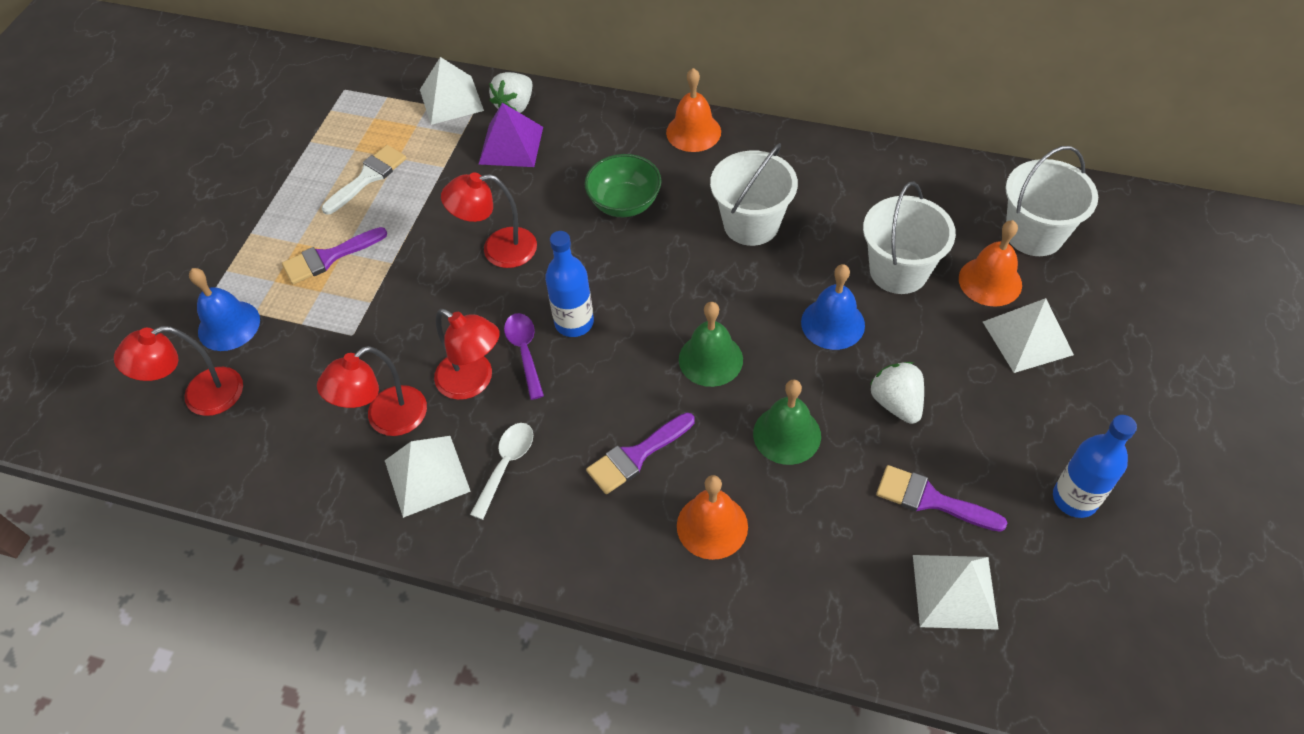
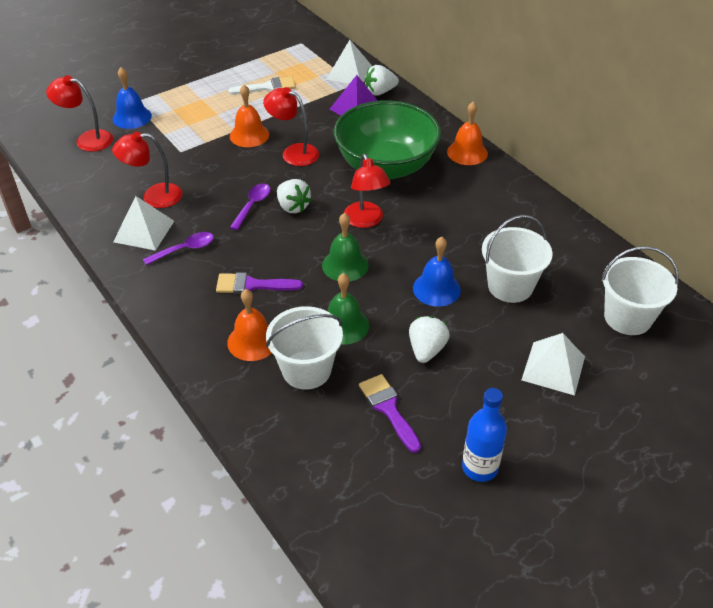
camera: 35 degrees right, 10 degrees down
purple brush [282,227,387,284] -> none
red lamp [434,309,500,400] -> red lamp moved to [344,154,390,228]
white spoon [470,423,533,520] -> purple spoon [143,232,214,265]
blue bottle [545,231,594,337] -> white strawberry [277,179,312,213]
green bowl [584,154,661,217] -> green bowl [334,100,441,180], size x1.92
white bucket [710,143,798,246] -> white bucket moved to [266,306,343,390]
white pyramid [913,555,999,630] -> none
orange bell [959,220,1022,307] -> orange bell moved to [230,85,269,147]

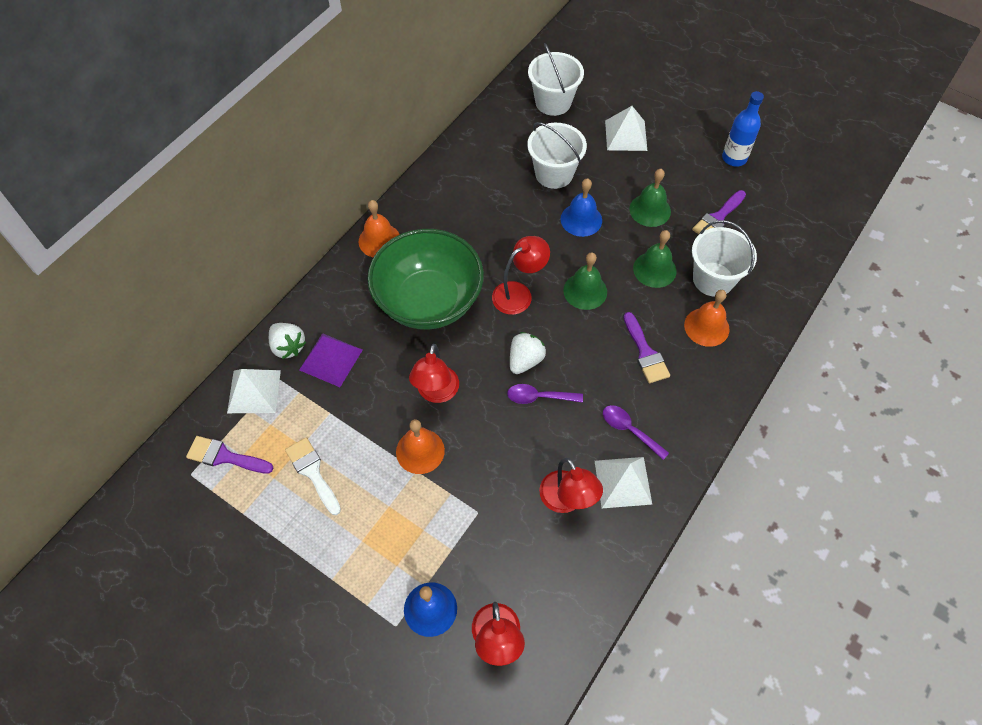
camera: 110 degrees left, 15 degrees up
white strawberry [409,316,450,363] -> green bell [629,169,671,227]
none -> purple brush [186,436,274,473]

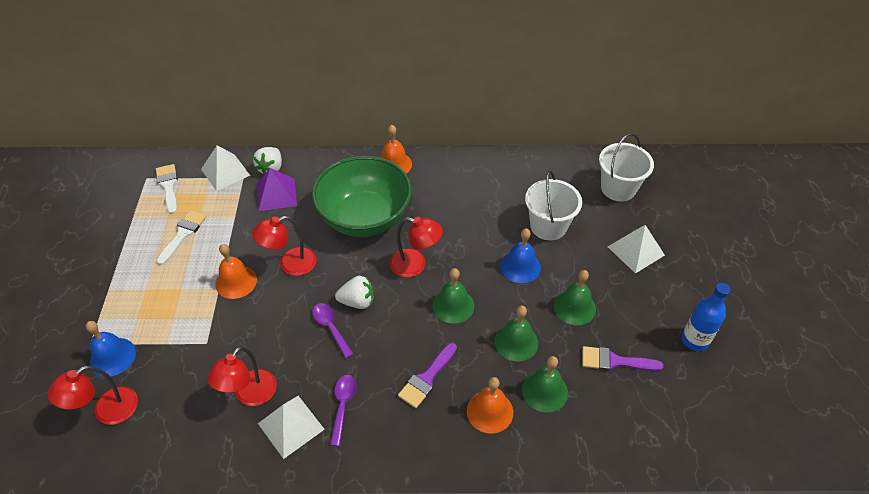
camera: 55 degrees right, 10 degrees down
purple brush [186,436,274,473] -> white brush [156,164,178,214]
white bucket [692,220,757,297] -> green bell [522,356,568,413]

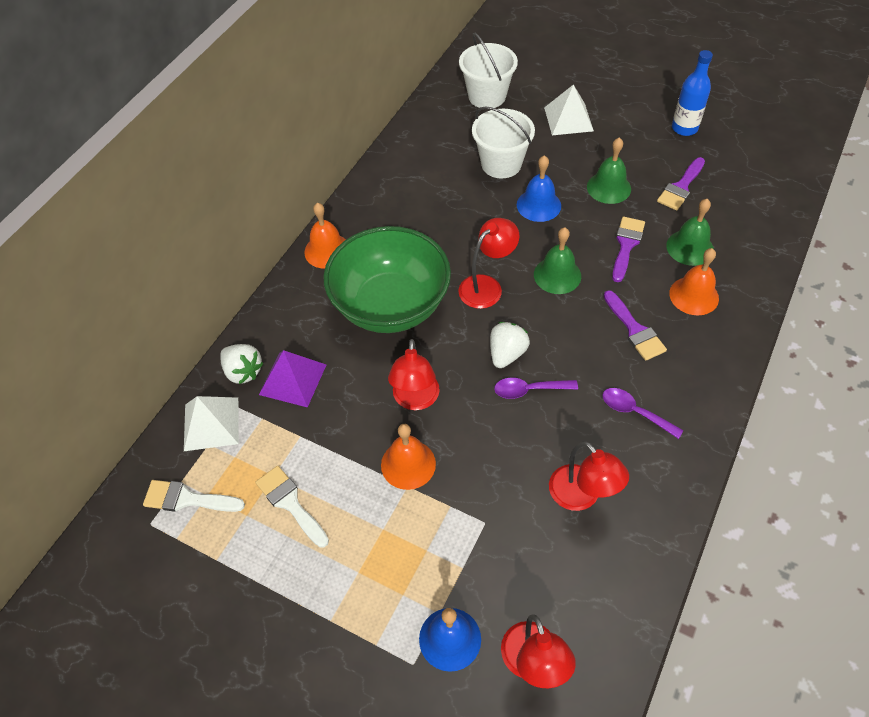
camera: 60 degrees left, 5 degrees up
white pyramid [258,396,325,459] -> none
green bell [495,306,538,361] -> purple brush [612,217,645,282]

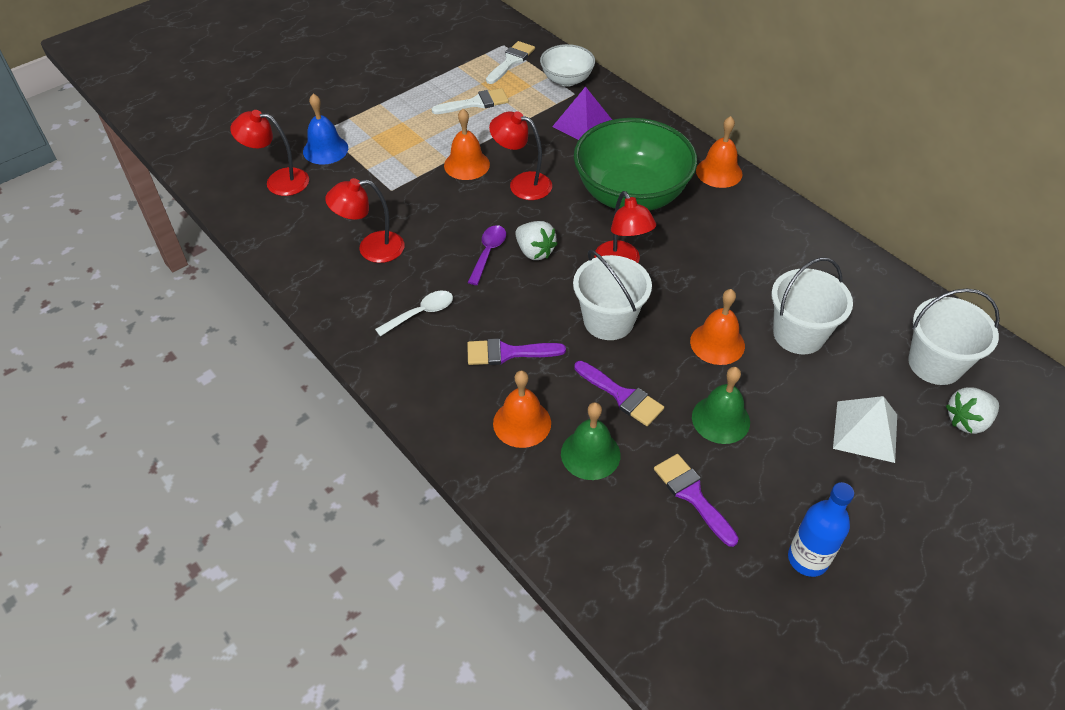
camera: 110 degrees right, 5 degrees down
white pyramid [184,396,239,451] -> white bowl [540,44,595,87]
white strawberry [220,344,263,384] -> white strawberry moved to [946,387,999,434]
blue bell [517,155,561,222] -> orange bell [690,289,745,365]
green bell [534,227,581,294] -> white bucket [573,250,652,340]
purple spoon [602,388,683,439] -> white spoon [375,291,453,336]

